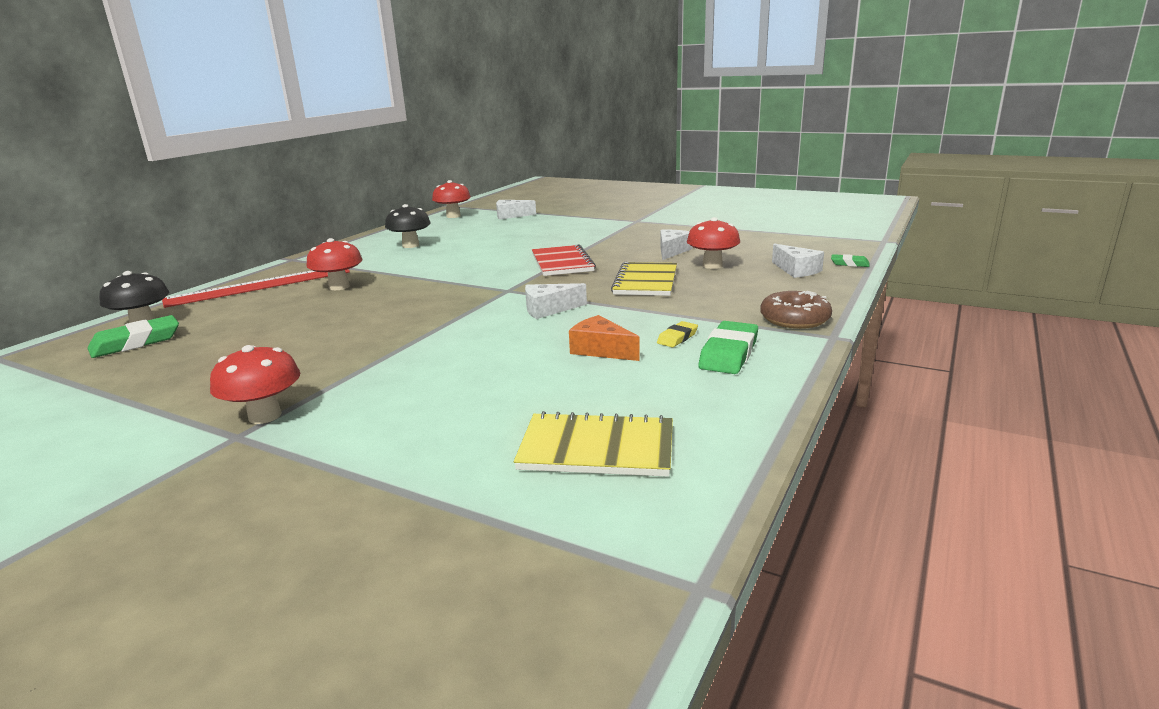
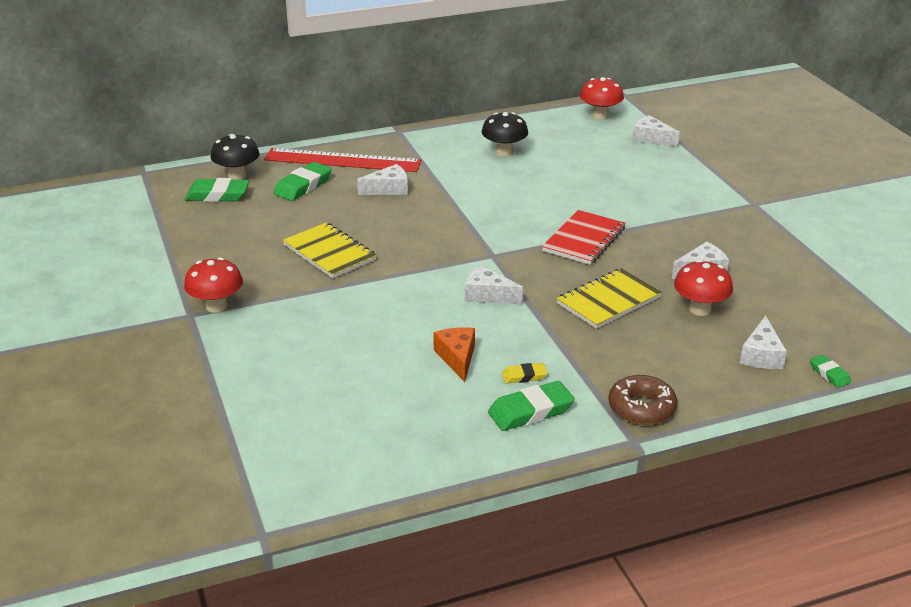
camera: 40 degrees right, 10 degrees up
red mushroom [306,238,362,290] -> white cheese [357,164,408,195]
yellow notebook [514,411,673,477] -> yellow notebook moved to [283,222,377,278]
none -> green eraser [274,162,332,201]

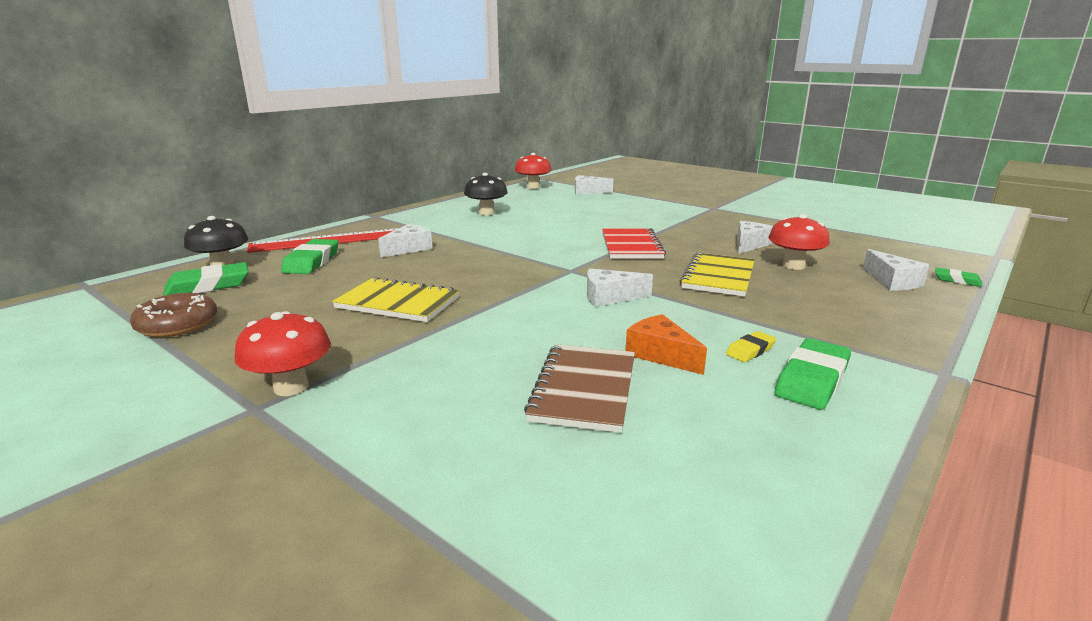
camera: 30 degrees left, 10 degrees down
brown donut [609,375,677,425] -> brown donut moved to [130,293,217,337]
none -> brown notebook [524,344,635,433]

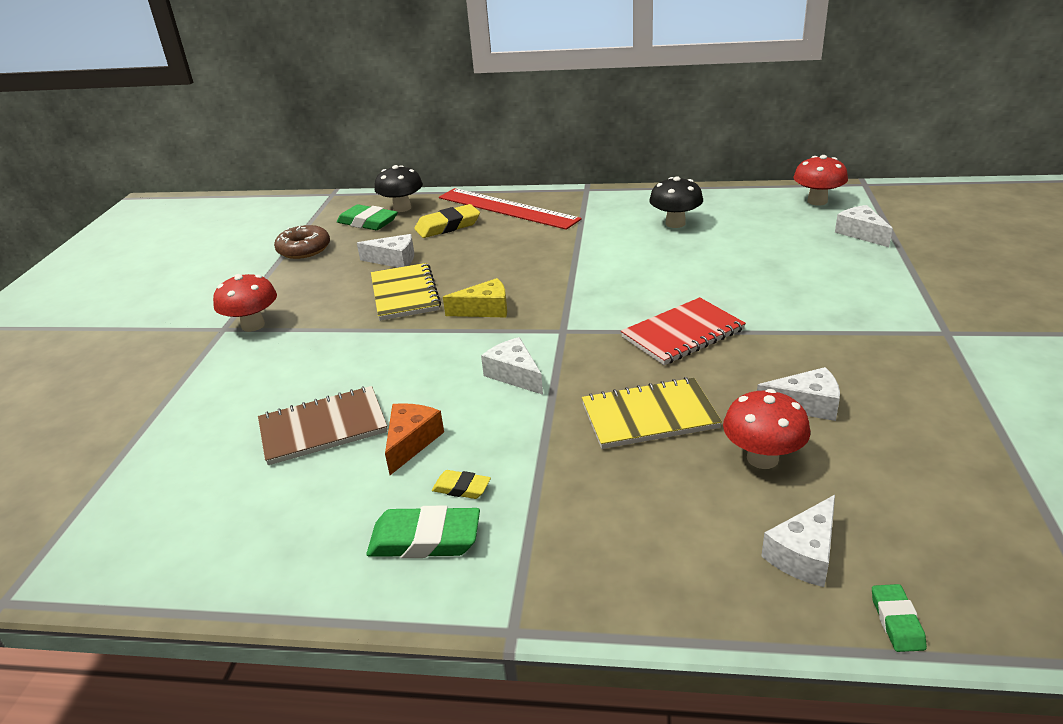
camera: 60 degrees right, 10 degrees up
green eraser [281,239,339,274] -> yellow eraser [414,204,480,238]
white cheese [378,224,433,257] -> white cheese moved to [357,234,414,268]
none -> yellow cheese [443,278,507,317]

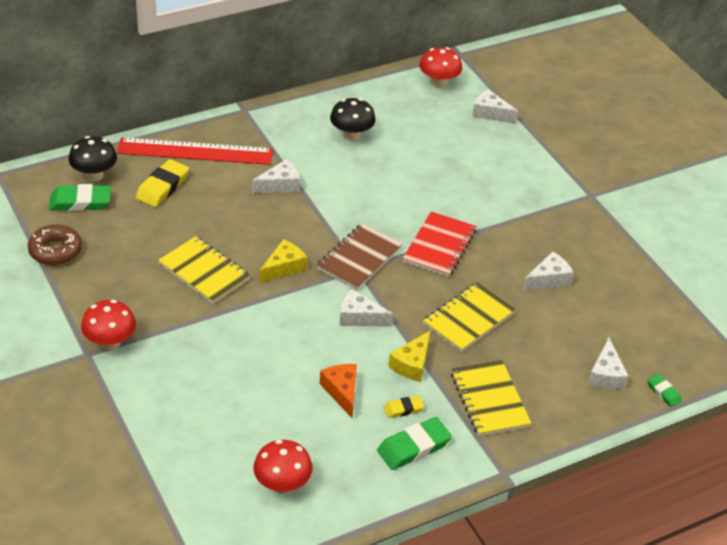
camera: 40 degrees left, 10 degrees up
brown notebook [258,386,388,465] -> brown notebook moved to [316,223,402,290]
white cheese [357,234,414,268] -> white cheese moved to [252,159,300,193]
red mushroom [723,389,810,469] -> red mushroom moved to [254,440,313,494]
none -> yellow cheese [388,330,431,382]
none -> yellow notebook [451,360,532,436]

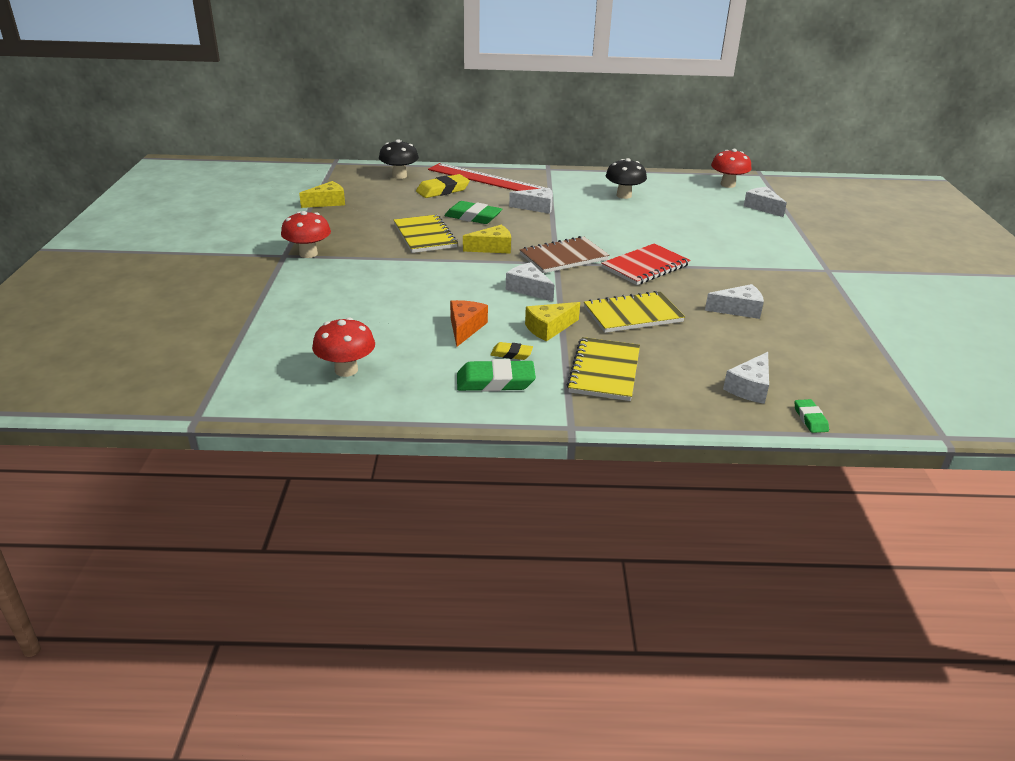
camera: 30 degrees right, 10 degrees down
brown donut [28,224,82,265] -> yellow cheese [299,181,345,208]
green eraser [49,184,111,211] -> green eraser moved to [444,201,502,224]

